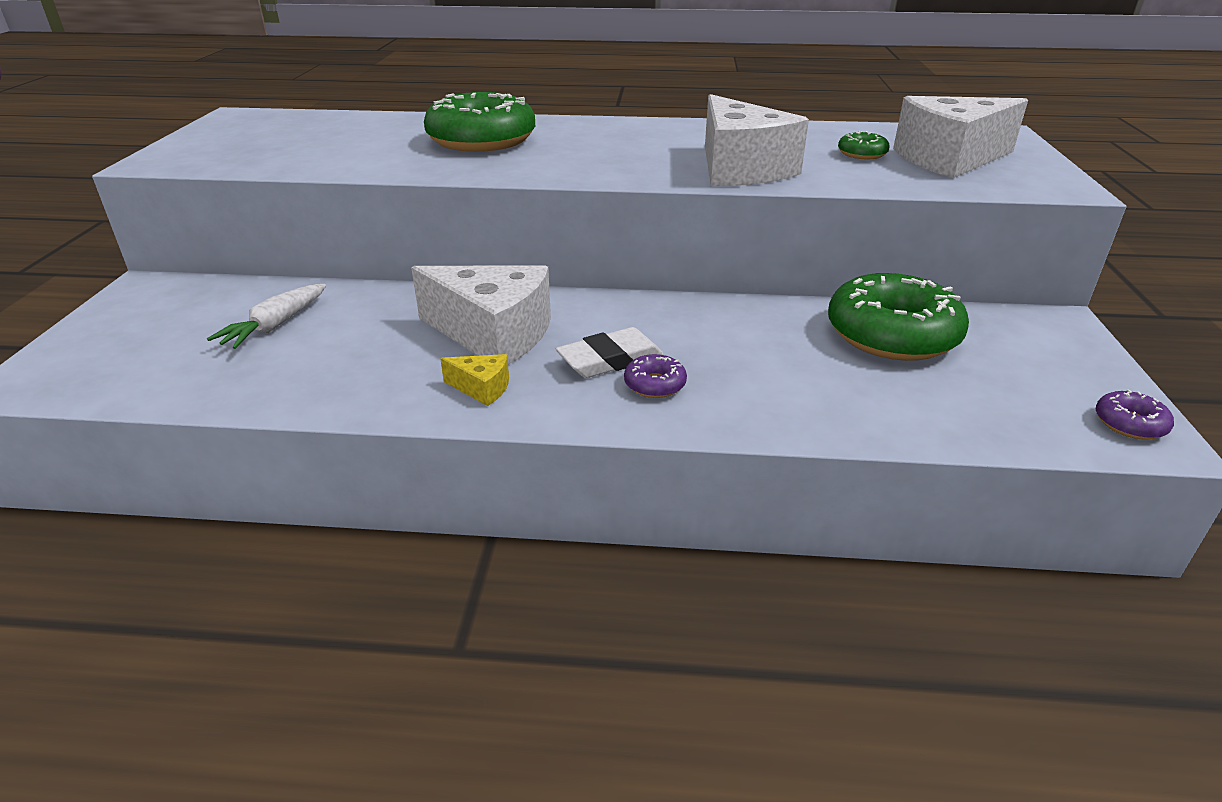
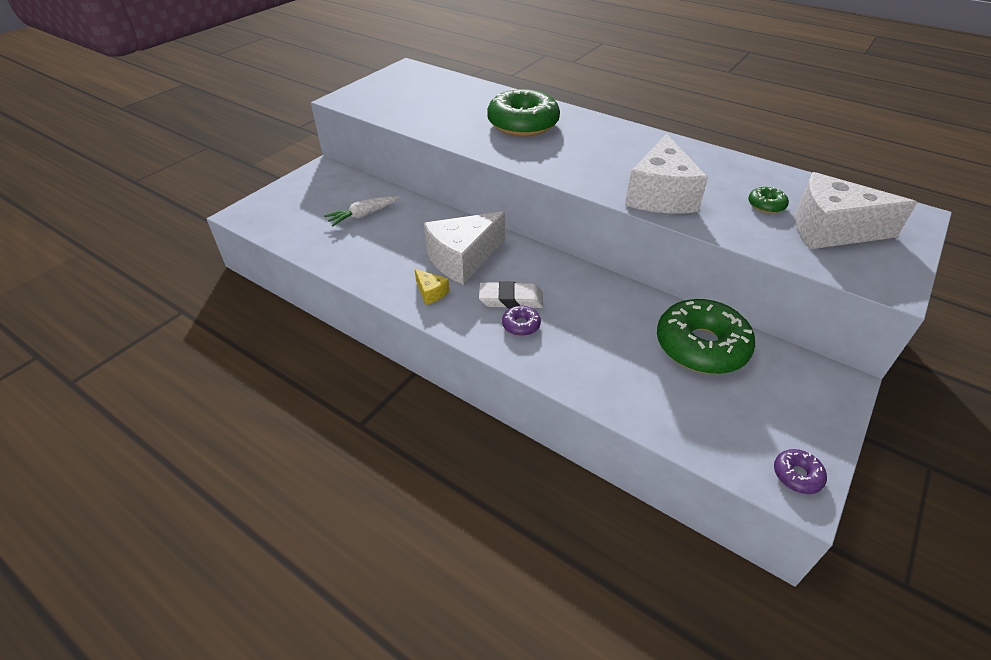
camera: 30 degrees right, 10 degrees up
white cheese [411,265,551,364] -> white cheese turned 90 degrees clockwise [424,211,505,285]

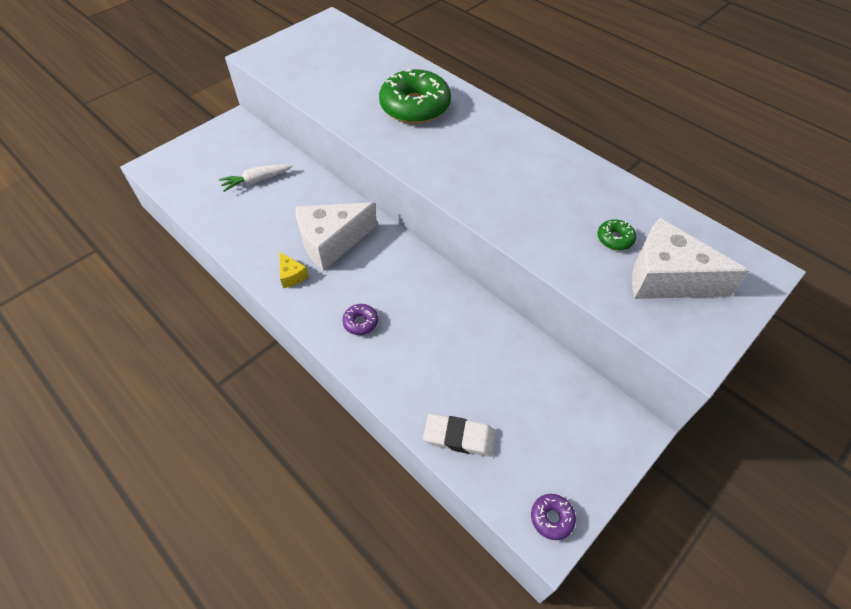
camera: 10 degrees right, 10 degrees up
white eraser [479,281,543,308] -> white eraser moved to [423,414,496,457]
white cheese [625,134,708,213] -> none
green donut [657,299,755,374] -> none

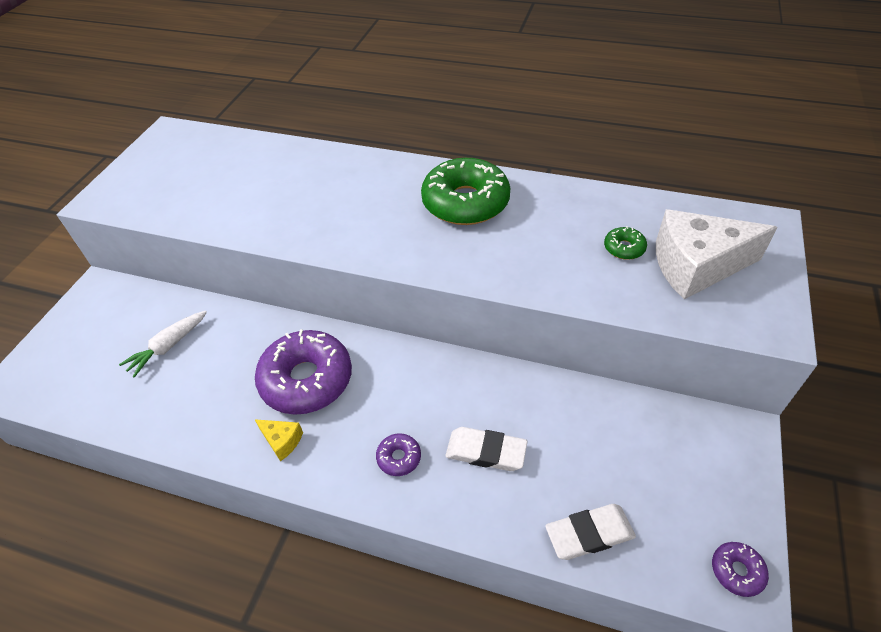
camera: 25 degrees left, 5 degrees down
white cheese [296,202,377,271] -> purple donut [255,330,352,415]
green donut [379,69,451,124] -> green donut moved to [421,158,510,225]
none -> white eraser [446,427,527,471]

